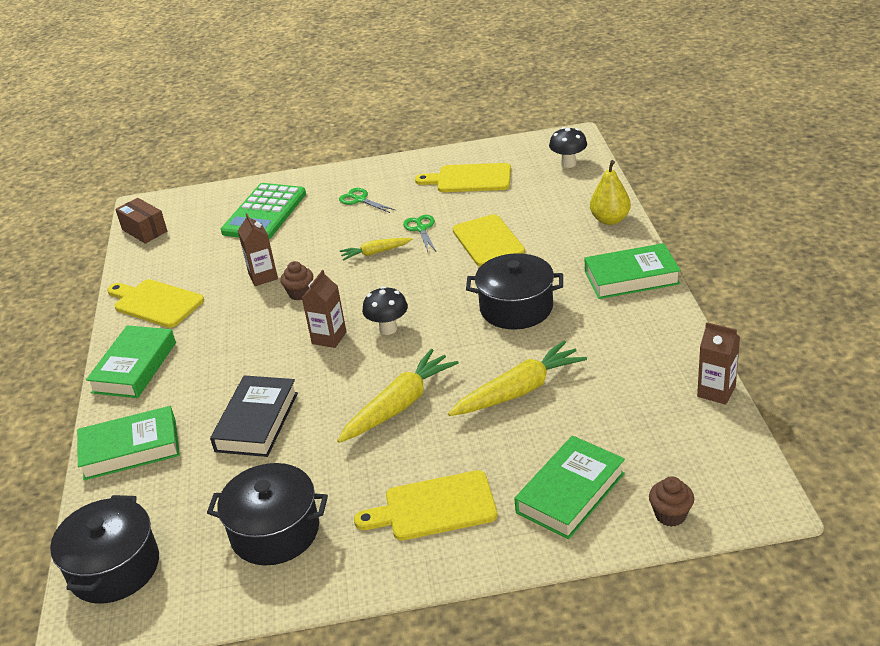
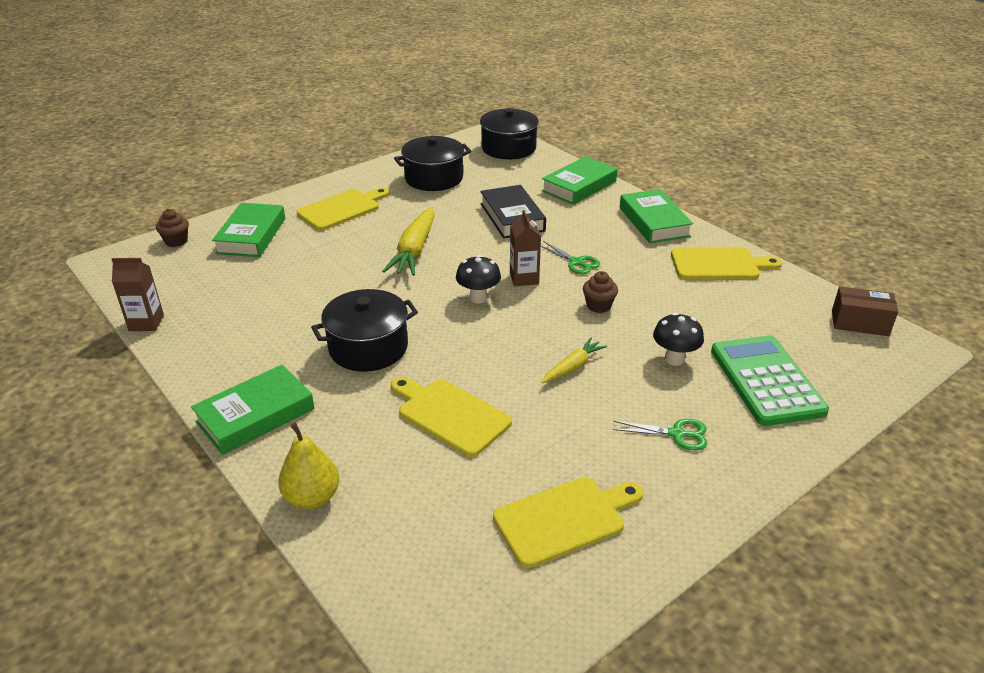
camera: 145 degrees right, 0 degrees up
brown carton [238,213,278,286] -> none
green scissors [403,215,436,252] -> green scissors moved to [541,241,600,274]
yellow carrot [448,340,587,416] -> none
black mushroom [549,127,587,168] -> black mushroom moved to [653,313,704,366]

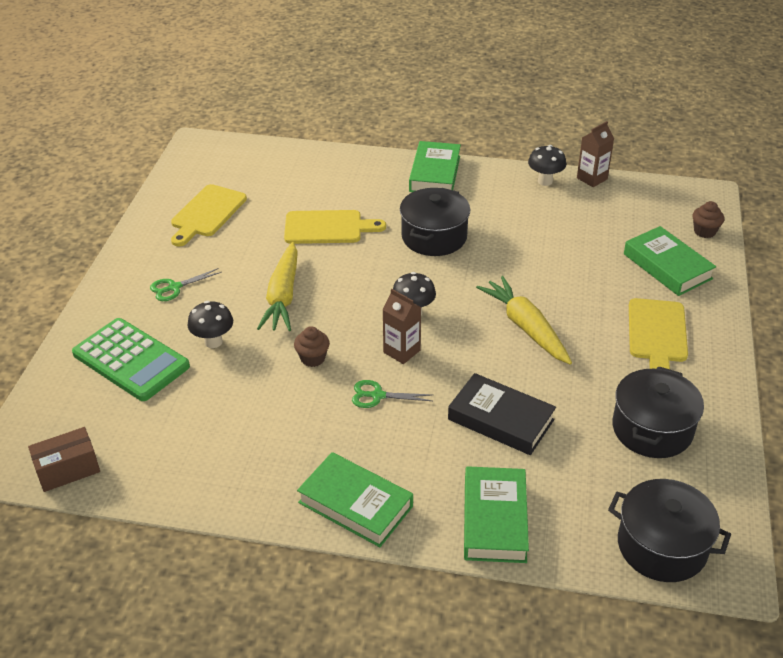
camera: 140 degrees right, 5 degrees up
yellow pear [279,423,339,509] -> none
yellow carrot [541,338,607,383] -> yellow carrot [257,242,298,331], size x1.76
yellow cutting board [671,248,782,280] -> none
none -> black mushroom [528,145,566,186]

